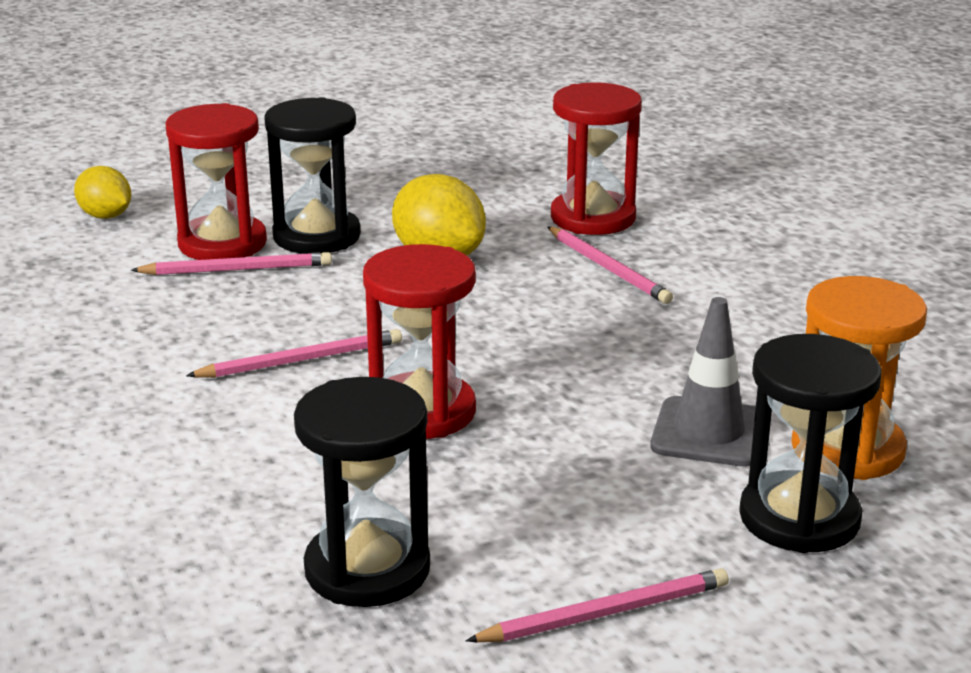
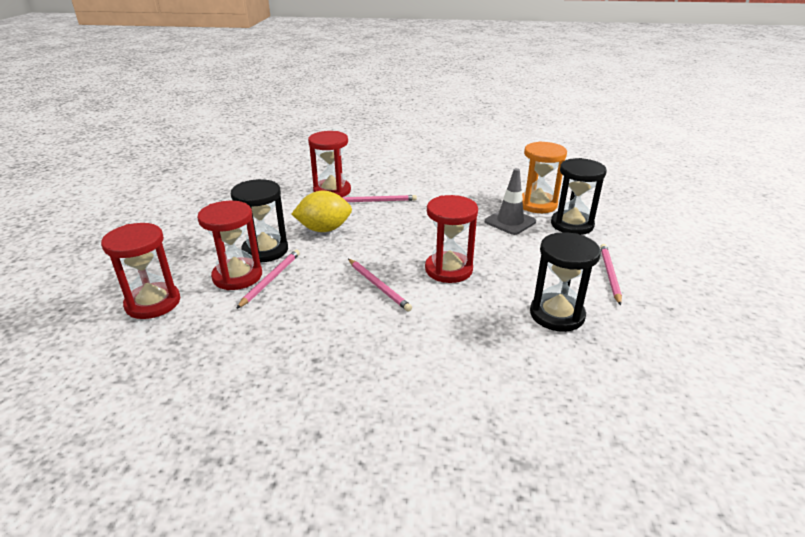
camera: 60 degrees left, 5 degrees up
yellow lemon [74,166,131,219] -> red hourglass [101,223,180,319]
pink pencil [186,329,402,378] -> pink pencil turned 135 degrees clockwise [348,259,412,312]

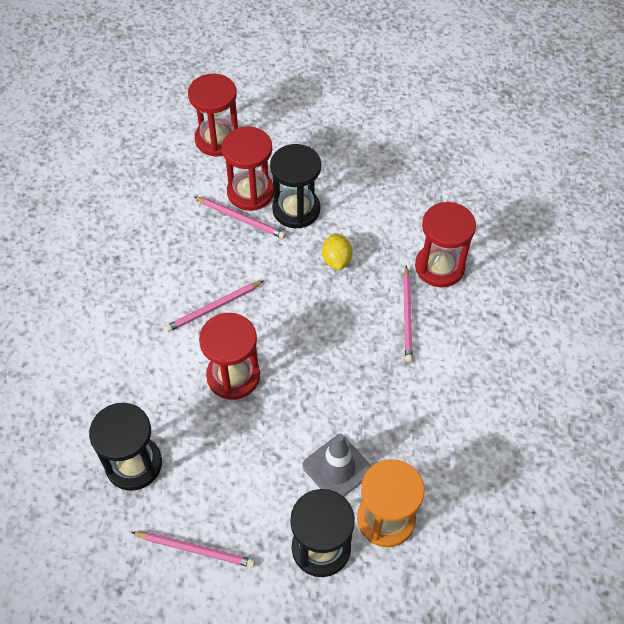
camera: 95 degrees right, 25 degrees up
yellow lemon [292,191,352,232] -> yellow lemon [322,233,353,270], size x0.64

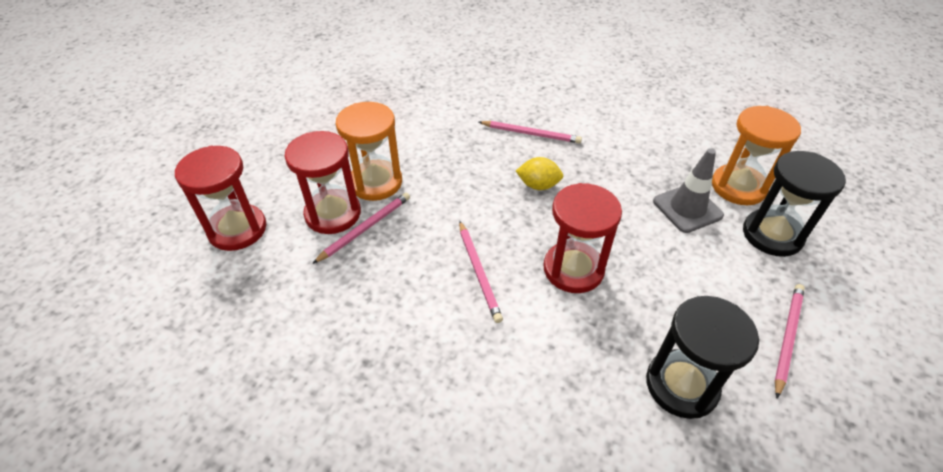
camera: 75 degrees left, 10 degrees down
black hourglass [270,144,321,228] -> orange hourglass [336,102,402,201]
yellow lemon [322,233,353,270] -> yellow lemon moved to [516,157,563,190]
red hourglass [415,202,476,287] -> none

